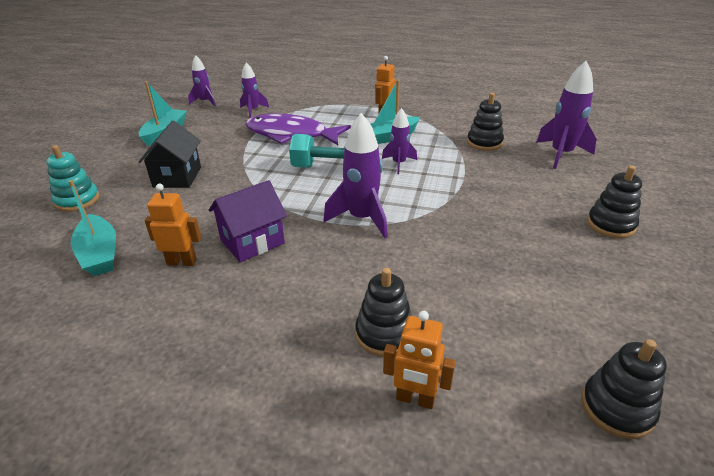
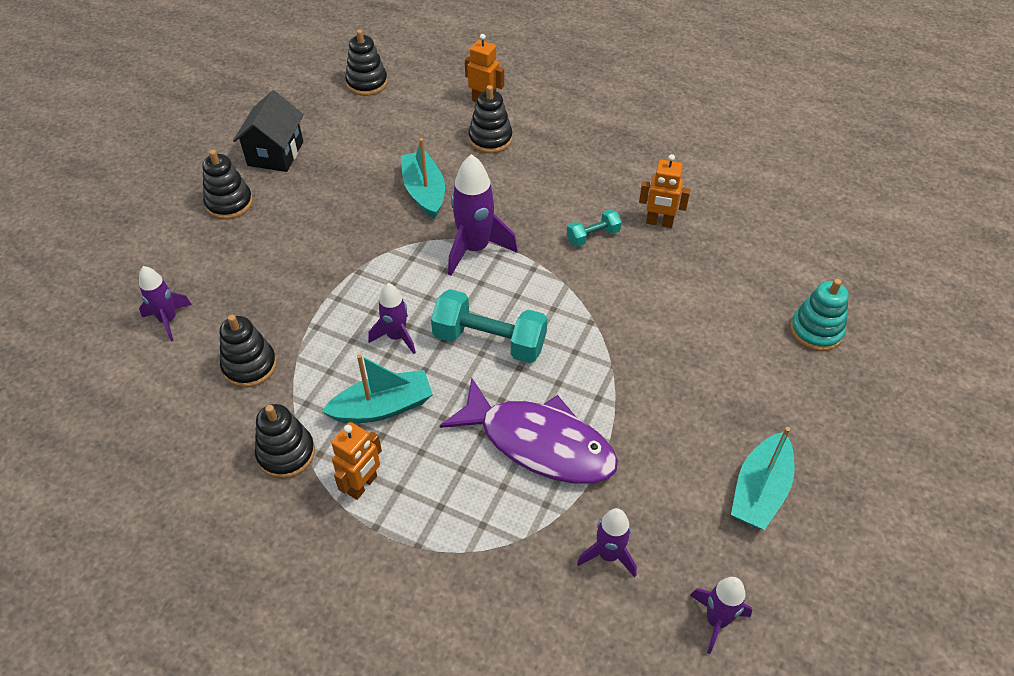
camera: 170 degrees left, 15 degrees up
turquoise boat [68,180,116,276] -> turquoise boat moved to [401,138,445,219]
black house [138,120,201,188] -> black house moved to [233,90,304,172]
purple house [209,180,287,262] -> turquoise dumbbell [567,209,622,247]
purple rocket [536,61,597,169] -> purple rocket [139,266,192,342], size x0.62
none -> black stacking toy [255,404,315,479]

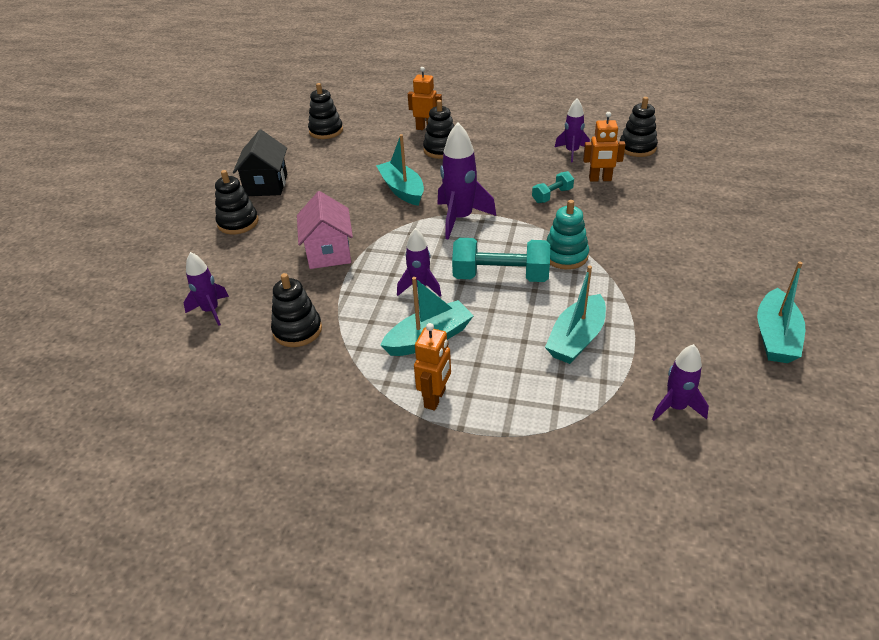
camera: 10 degrees left, 10 degrees down
black stacking toy [255,404,315,479] -> black stacking toy moved to [620,97,658,157]
purple fish [440,378,618,484] -> turquoise boat [545,266,606,364]
purple rocket [690,577,752,654] -> purple rocket moved to [555,98,590,163]
turquoise stacking toy [790,279,849,351] -> turquoise stacking toy moved to [547,200,589,270]
none -> pink house [297,191,353,269]

